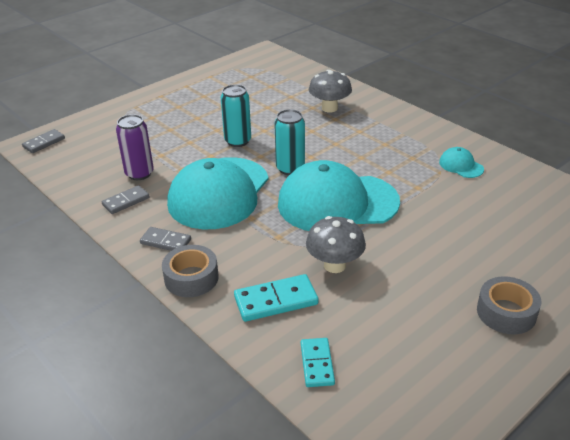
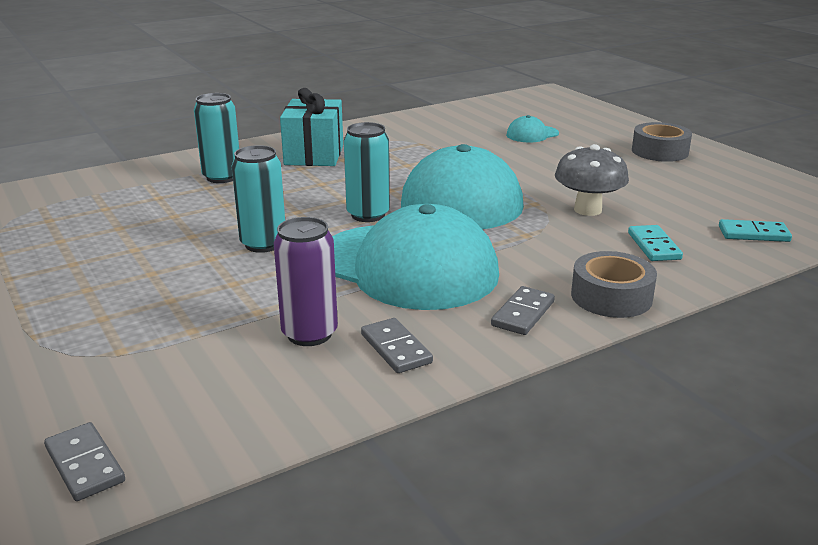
camera: 80 degrees left, 10 degrees down
turquoise domino [234,274,318,322] -> turquoise domino [628,225,683,261], size x0.66
grey mushroom [309,70,352,112] -> turquoise can [194,93,239,183]
turquoise cap [439,147,484,178] -> turquoise cap moved to [506,115,559,143]
none -> turquoise gift [280,88,343,166]

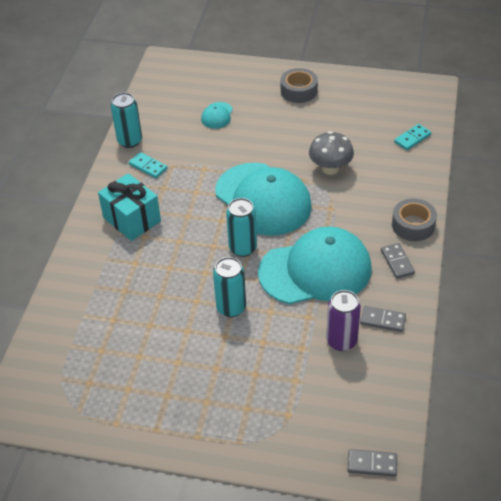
camera: 45 degrees left, 20 degrees up
turquoise can [194,93,239,183] -> turquoise can moved to [111,93,142,148]
turquoise domino [628,225,683,261] -> turquoise domino moved to [129,152,167,178]

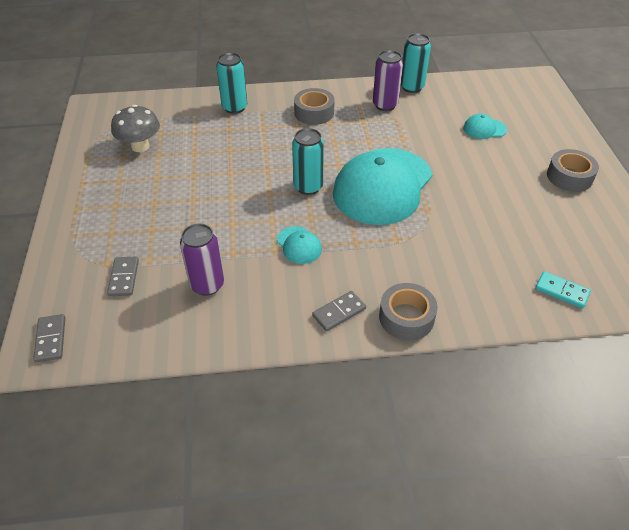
camera: 70 degrees right, 0 degrees up
turquoise gift [98,173,161,241] -> grey tape [294,88,335,125]
turquoise domino [129,152,167,178] -> purple can [373,50,403,111]
turquoise can [213,257,246,317] -> turquoise can moved to [216,53,247,114]
turquoise cap [258,227,372,304] -> turquoise cap [277,226,322,264], size x0.41
grey mushroom [309,131,354,175] -> grey mushroom moved to [111,105,160,152]
grey domino [360,306,406,332] -> grey domino moved to [107,257,139,296]

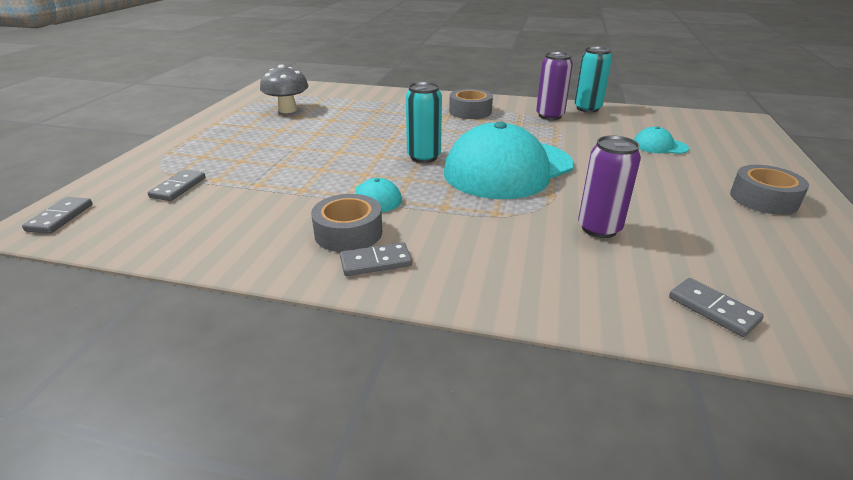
camera: 20 degrees right, 15 degrees down
purple can [180,223,224,296] -> purple can moved to [578,135,641,238]
turquoise can [216,53,247,114] -> none
grey tape [379,283,438,340] -> grey tape moved to [311,194,382,252]
turquoise domino [535,271,591,309] -> grey domino [669,278,764,337]

